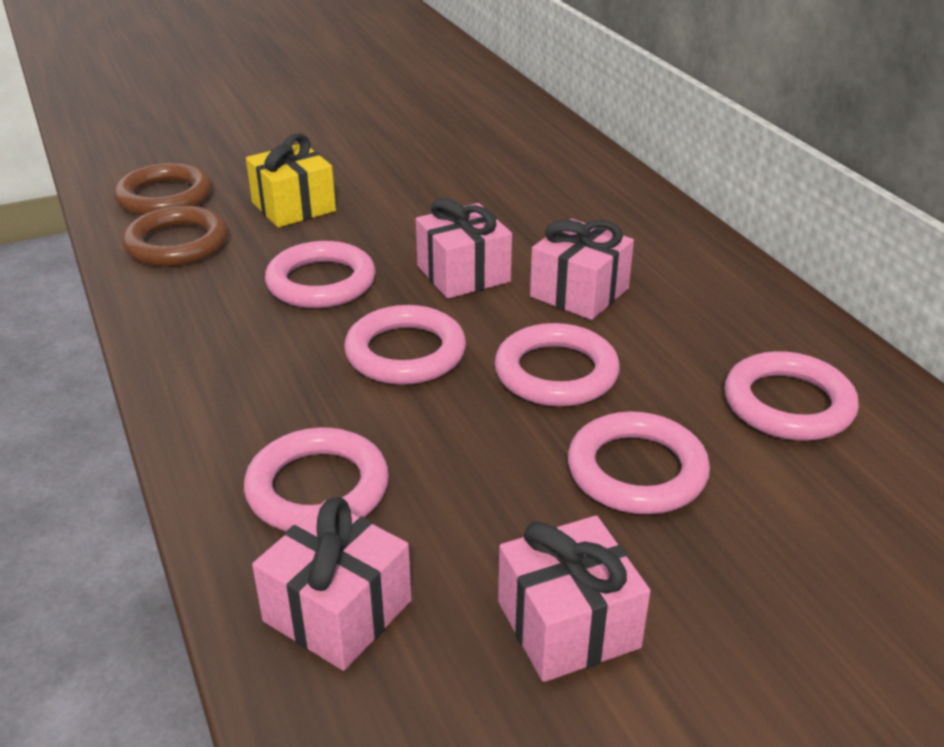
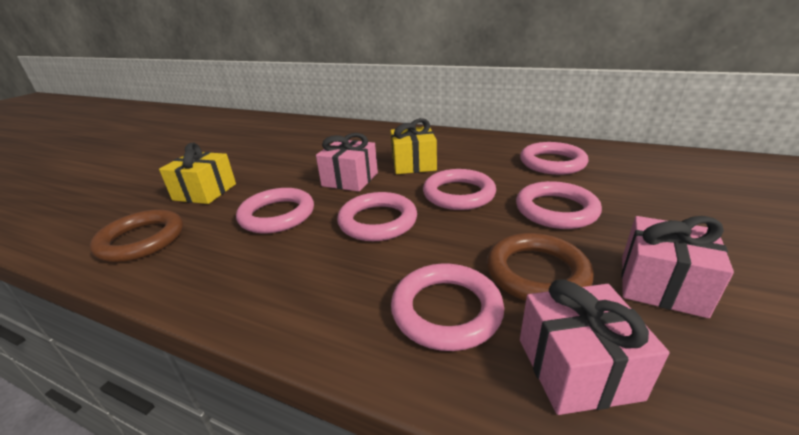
camera: 40 degrees left, 5 degrees down
brown ring [114,163,212,216] -> brown ring moved to [487,233,594,301]
pink gift [530,219,634,320] -> yellow gift [390,118,437,174]

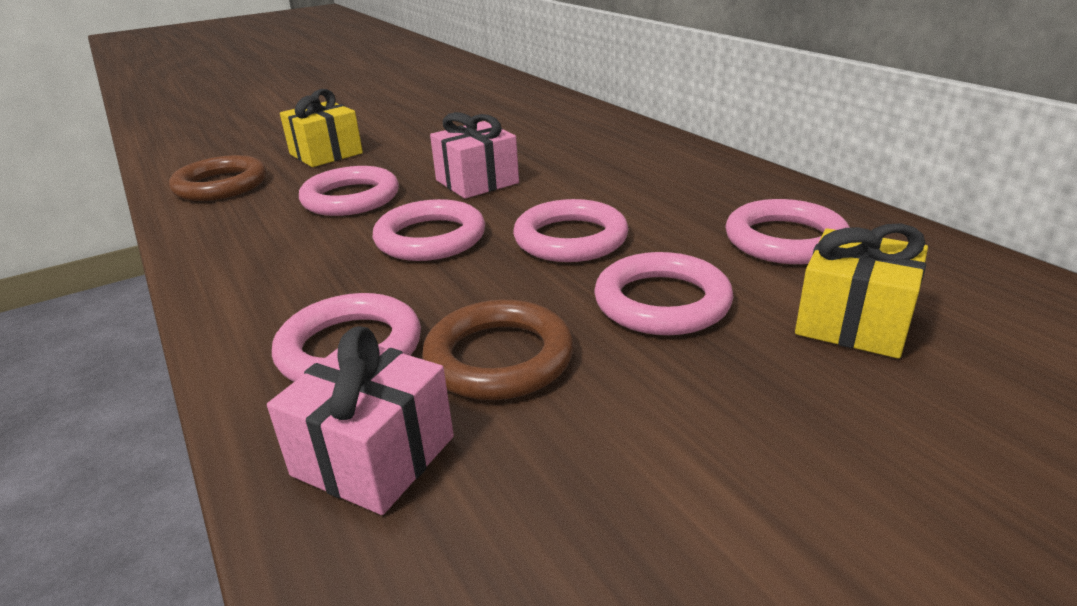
camera: 35 degrees right, 0 degrees up
yellow gift [390,118,437,174] -> yellow gift moved to [795,223,928,358]
pink gift [621,216,734,318] -> none

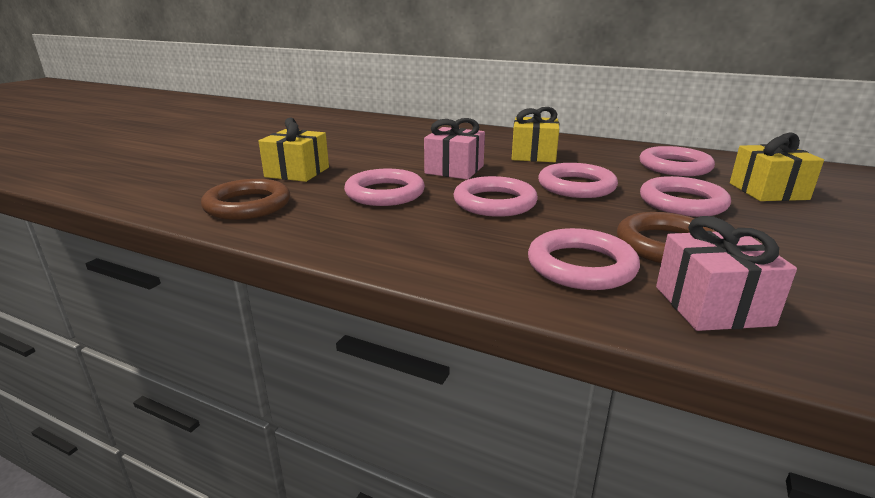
camera: 35 degrees left, 5 degrees down
none -> yellow gift [512,107,559,162]

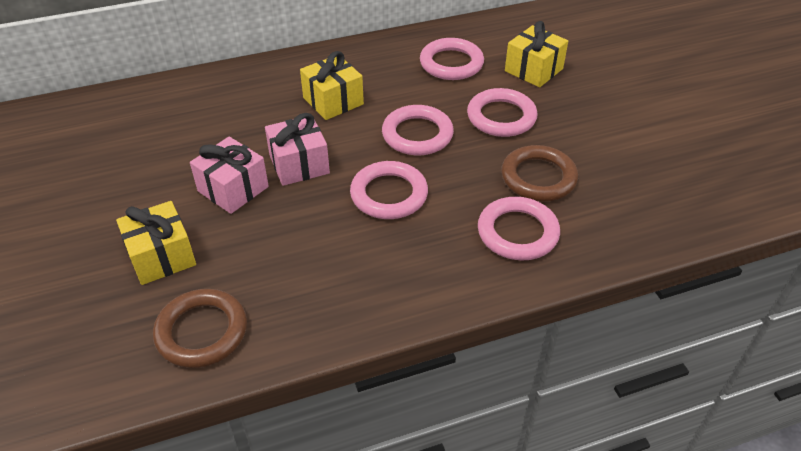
camera: 45 degrees left, 20 degrees up
pink ring [344,169,425,206] -> none
pink gift [656,216,797,331] -> pink gift moved to [190,137,269,214]

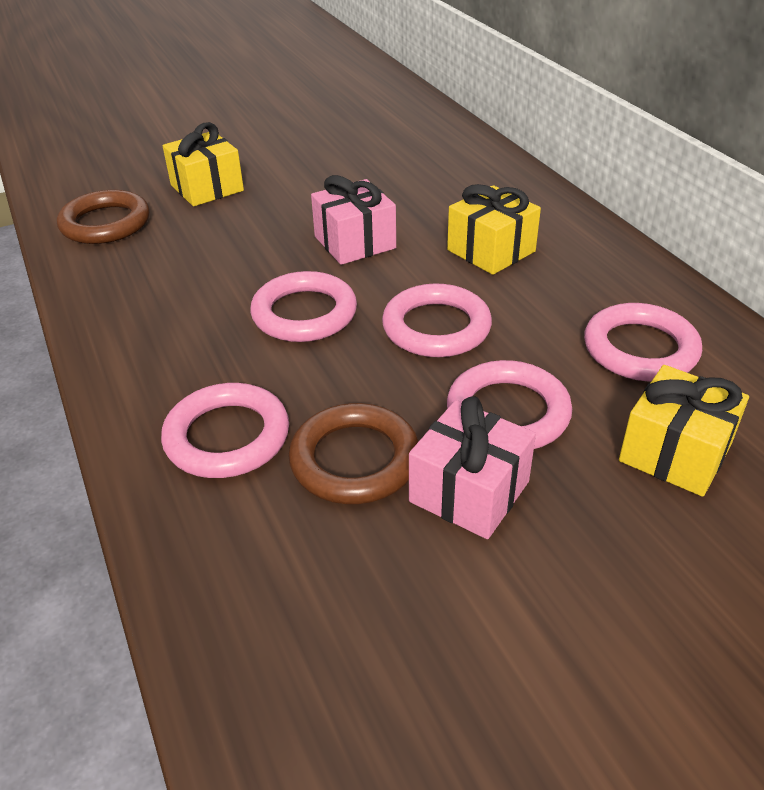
camera: 85 degrees right, 5 degrees down
pink gift [190,137,269,214] -> pink gift moved to [409,396,536,539]

